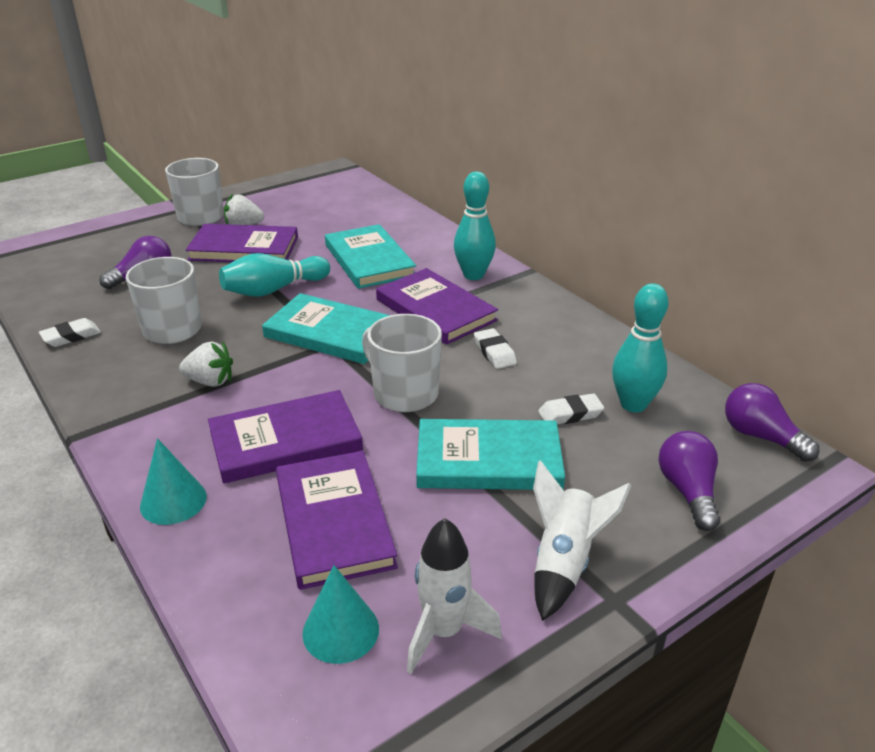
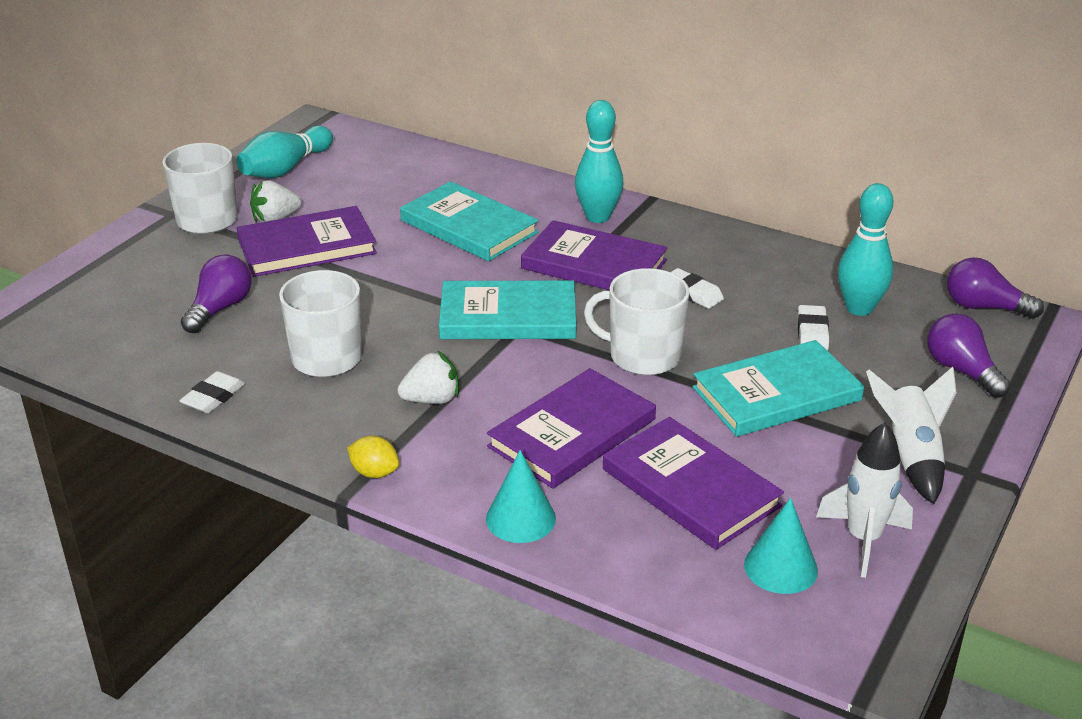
camera: 25 degrees left, 0 degrees up
turquoise bowling pin [219,253,330,297] -> turquoise bowling pin moved to [236,126,333,178]
white eraser [538,393,604,424] -> white eraser turned 45 degrees counterclockwise [798,305,829,350]
none -> yellow lemon [347,436,399,478]

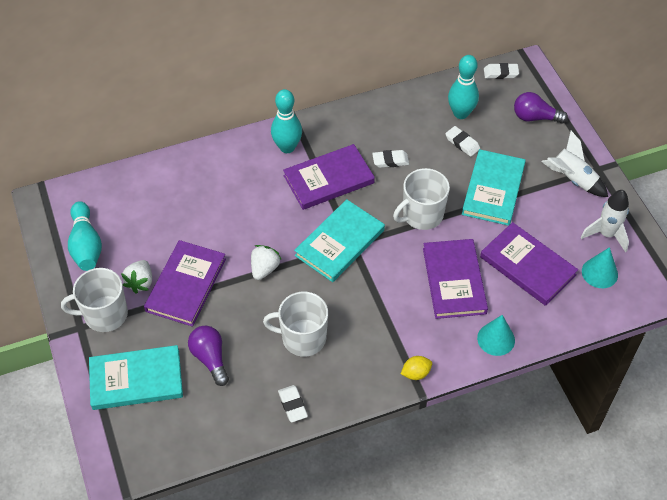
camera: 50 degrees left, 20 degrees up
white strawberry [397,351,459,404] -> white strawberry moved to [251,245,282,280]
turquoise book [400,181,539,261] -> turquoise book moved to [89,345,183,410]
purple book [603,417,784,550] -> purple book turned 45 degrees clockwise [480,222,578,306]
purple light bulb [947,258,1044,319] -> white eraser [484,63,519,79]

